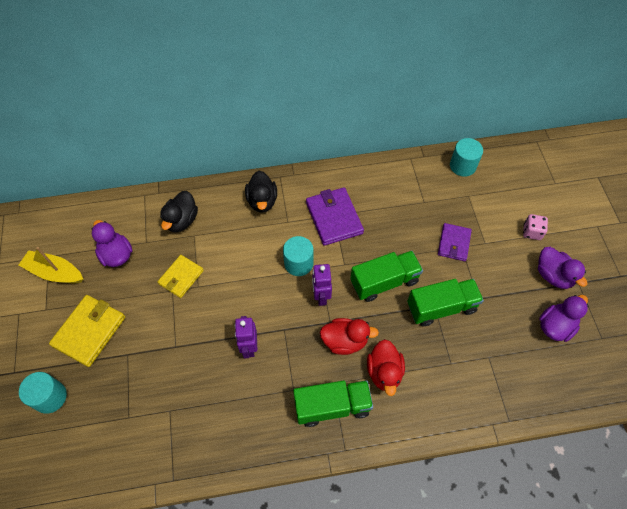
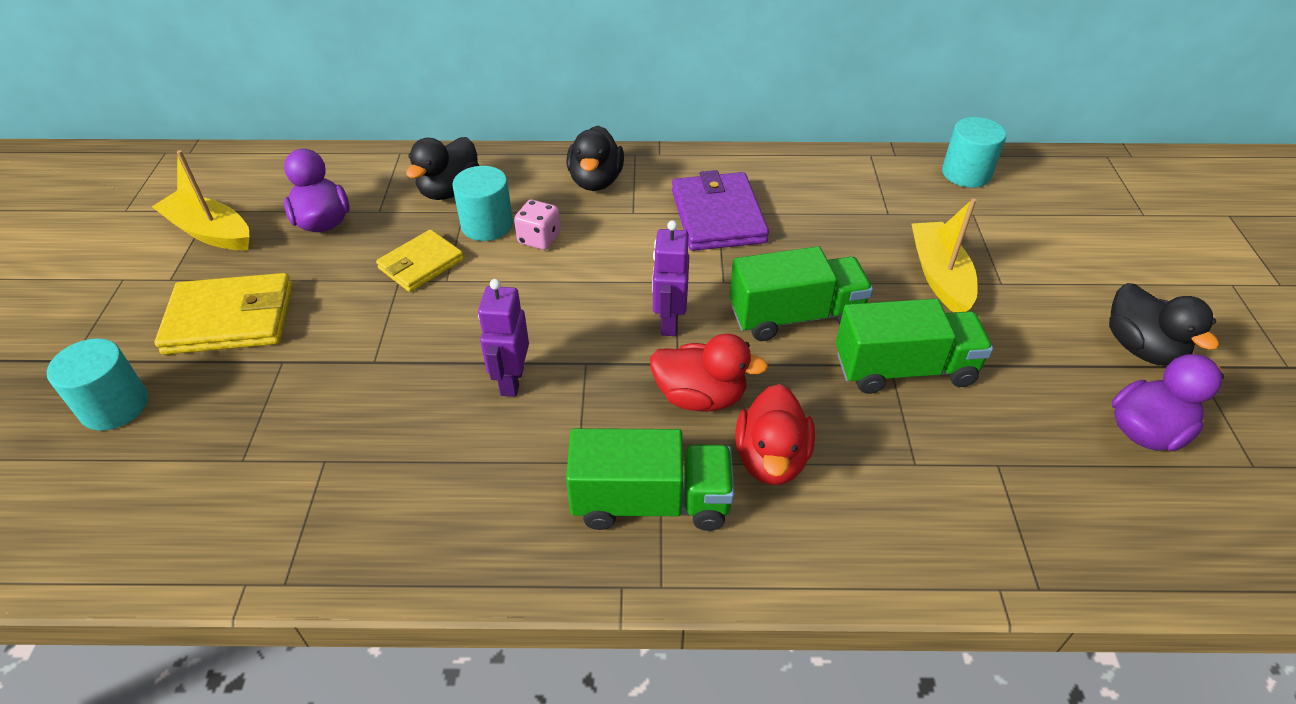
camera: 10 degrees right, 15 degrees down
yellow wallet [49,295,125,367] -> yellow wallet turned 45 degrees clockwise [155,273,292,355]
turquoise cylinder [283,236,313,276] -> turquoise cylinder moved to [452,166,513,241]
purple wallet [438,223,472,261] -> yellow boat [912,198,978,312]
pink dice [523,214,548,240] -> pink dice moved to [514,200,561,250]
purple duck [538,247,587,289] -> black duck [1109,283,1219,366]

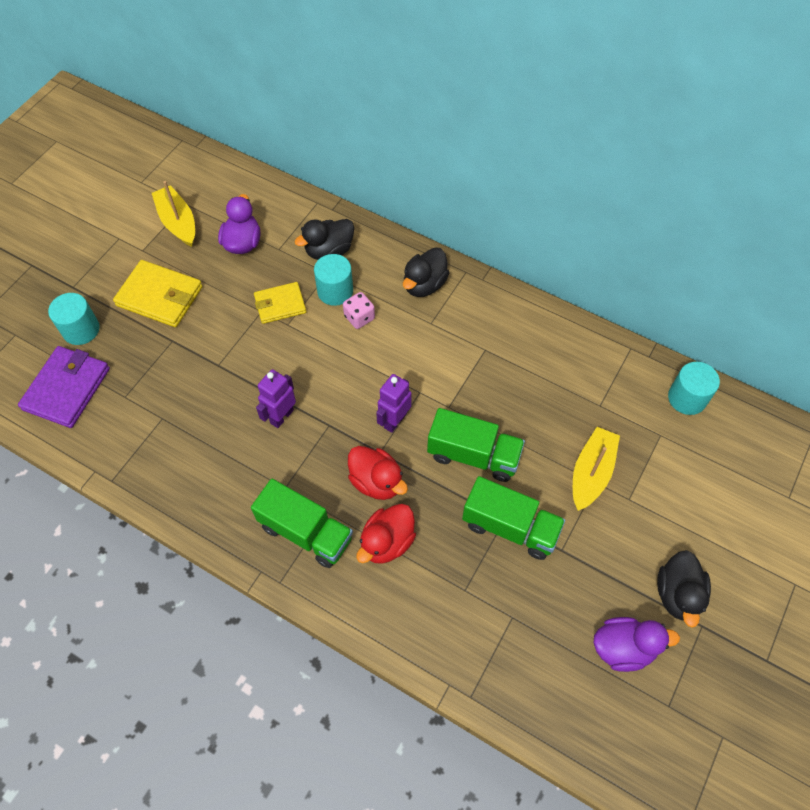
camera: 30 degrees right, 15 degrees up
purple wallet [672,170,769,251] -> purple wallet moved to [18,346,110,428]

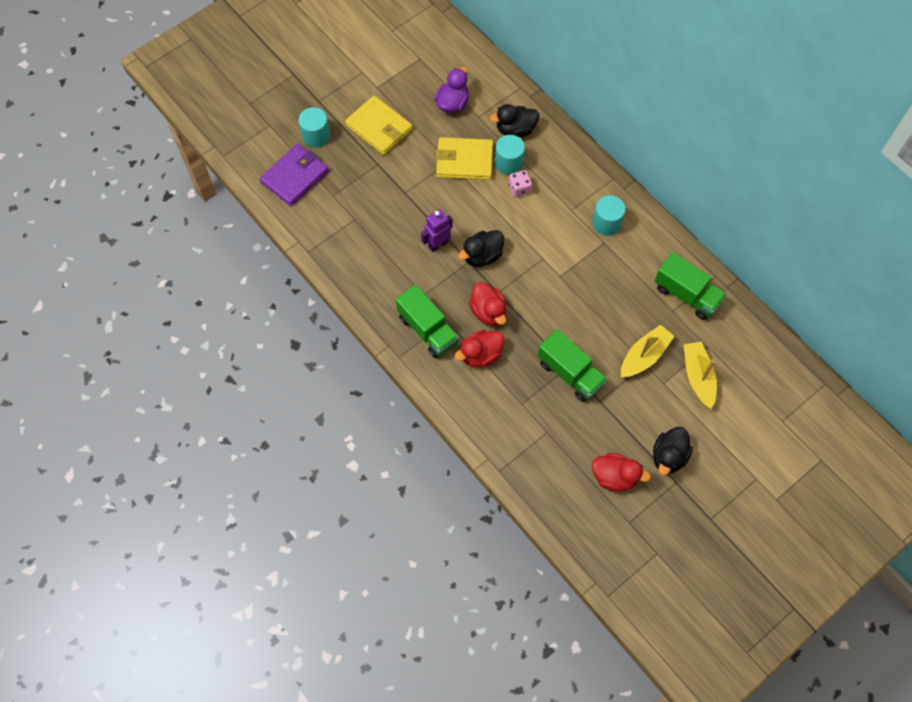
camera: 20 degrees right, 5 degrees up
yellow boat [152,181,195,247] -> yellow boat moved to [684,342,717,409]
yellow wallet [254,282,306,324] -> yellow wallet [436,137,493,180], size x1.54
purple robot [376,374,412,433] -> none
black duck [403,247,450,297] -> black duck moved to [458,230,504,267]
green truck [427,408,525,482] -> green truck moved to [654,252,727,320]
purple duck [594,617,680,672] -> red duck [592,453,651,491]
turquoise cylinder [668,362,720,415] -> turquoise cylinder moved to [592,195,626,236]

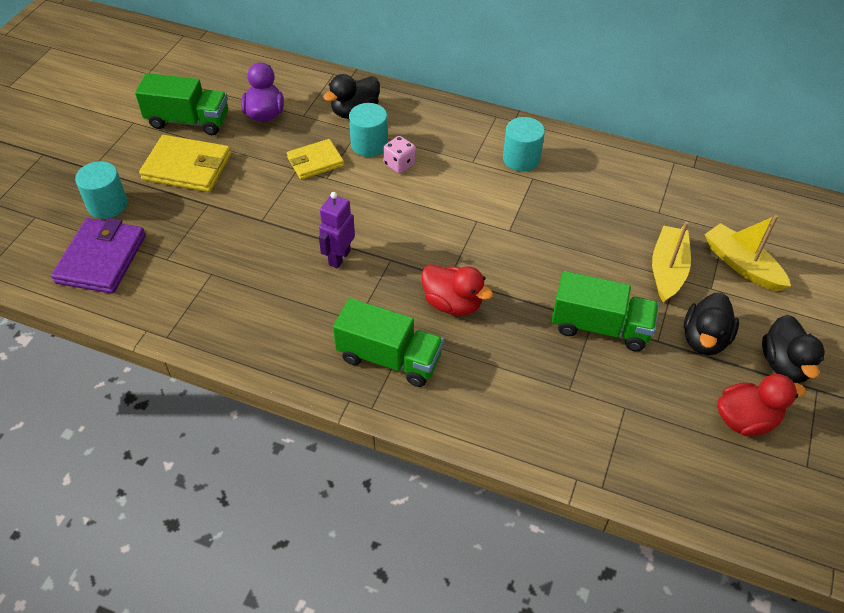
camera: 30 degrees left, 15 degrees down
yellow wallet [436,137,493,180] -> yellow wallet [287,139,344,180], size x0.65
red duck [454,330,504,367] -> none
black duck [458,230,504,267] -> black duck moved to [684,293,739,356]
green truck [654,252,727,320] -> green truck moved to [135,73,228,135]

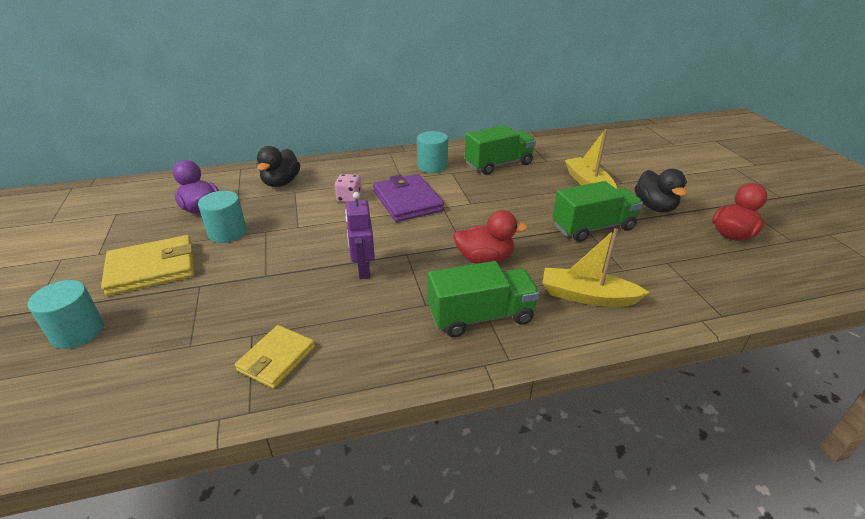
camera: 35 degrees left, 15 degrees down
purple wallet [51,218,146,294] -> purple wallet moved to [373,174,444,222]
green truck [135,73,228,135] -> green truck moved to [465,125,536,175]
yellow wallet [287,139,344,180] -> yellow wallet moved to [235,325,315,389]
turquoise cylinder [349,103,388,157] -> turquoise cylinder moved to [198,191,247,243]
yellow boat [705,215,791,291] -> yellow boat moved to [543,228,650,307]
black duck [762,315,825,383] -> none

